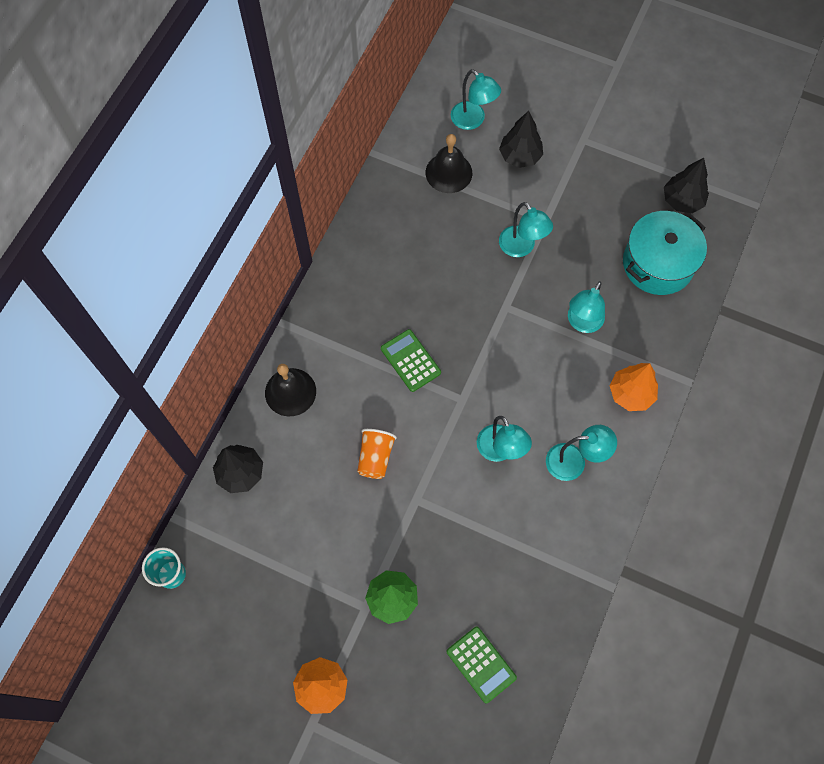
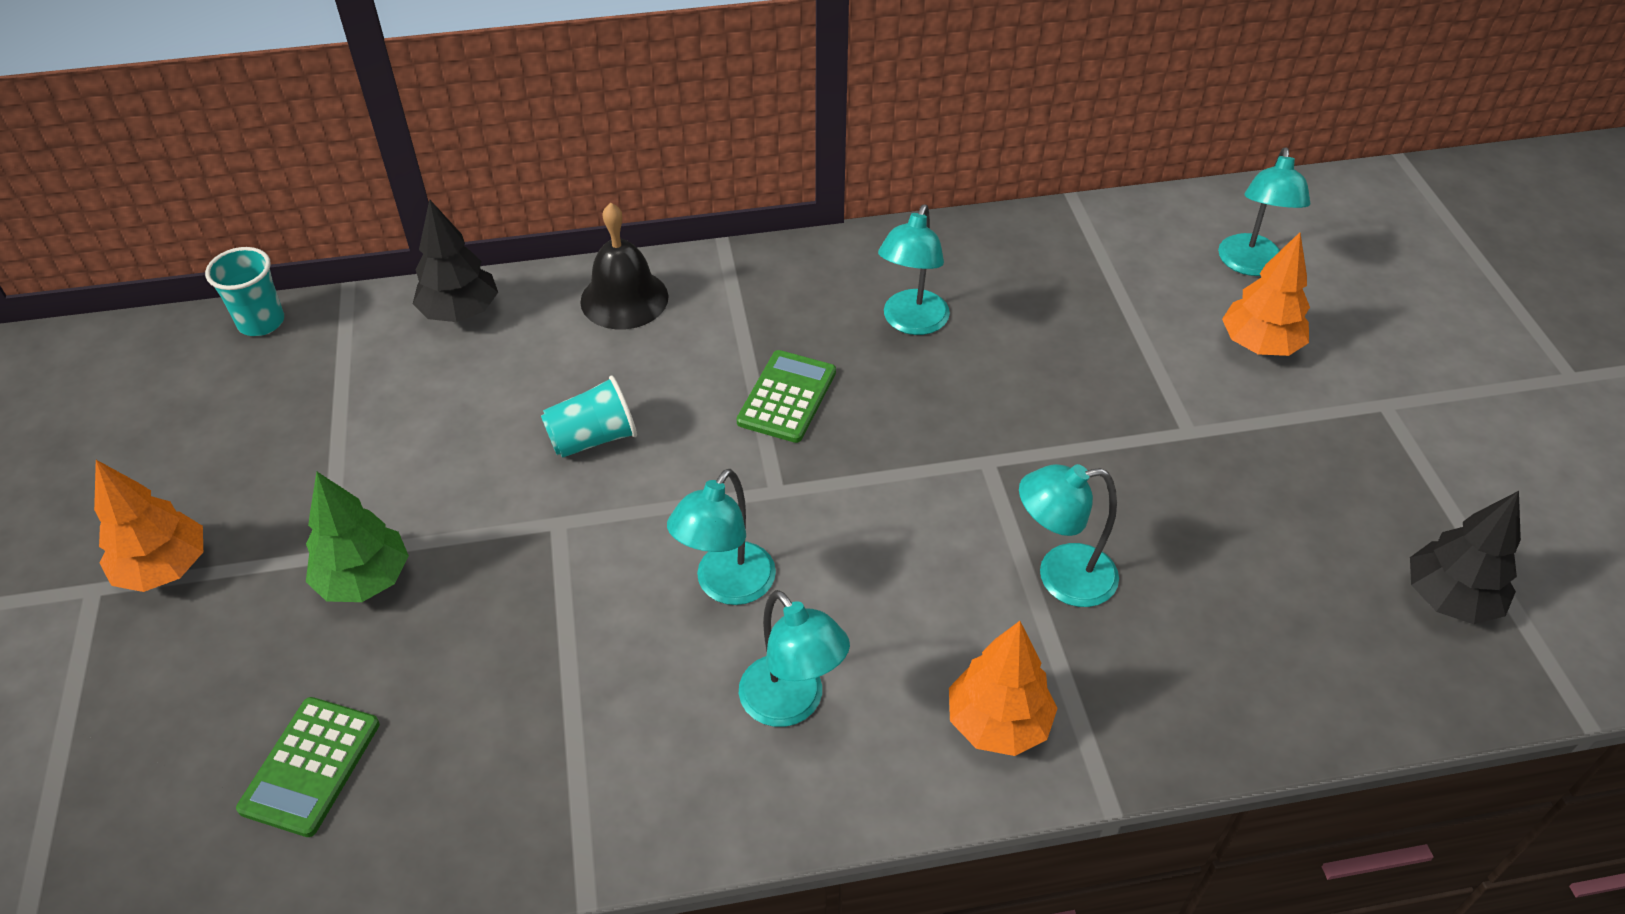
camera: 55 degrees right, 20 degrees down
orange cup [357,429,397,479] -> turquoise cup [541,376,637,458]
black bell [426,134,472,193] -> none
black tree [499,111,543,168] -> orange tree [1222,232,1310,356]
turquoise lamp [499,202,553,257] -> turquoise lamp moved to [878,205,950,335]
turquoise pot [623,211,707,295] -> none

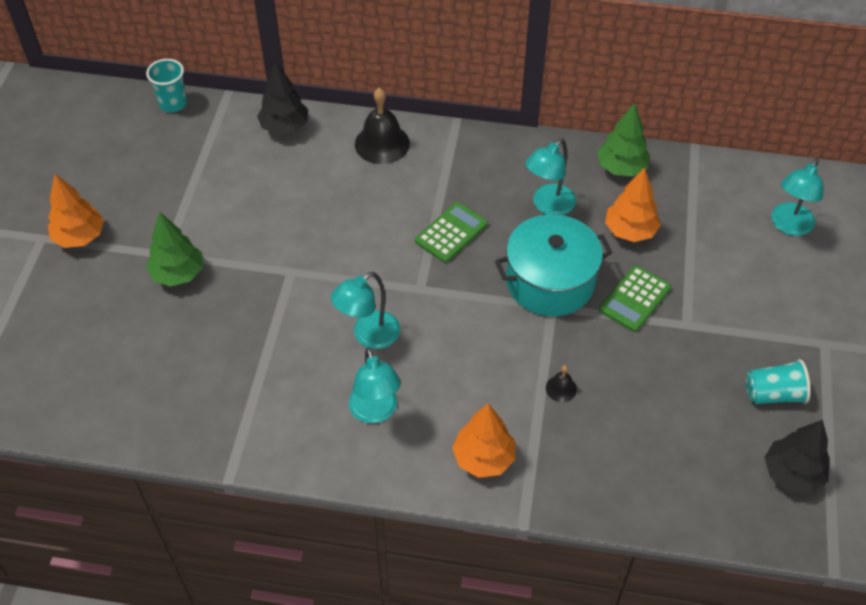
camera: 20 degrees right, 5 degrees up
green calculator [236,697,380,837] -> green calculator moved to [599,265,671,332]
turquoise cup [541,376,637,458] -> turquoise cup moved to [746,359,811,404]
turquoise lamp [1019,464,1119,607] -> black bell [546,365,577,402]
orange tree [1222,232,1310,356] -> orange tree moved to [605,167,661,242]
none -> turquoise pot [495,214,612,316]
none -> green tree [597,103,650,176]

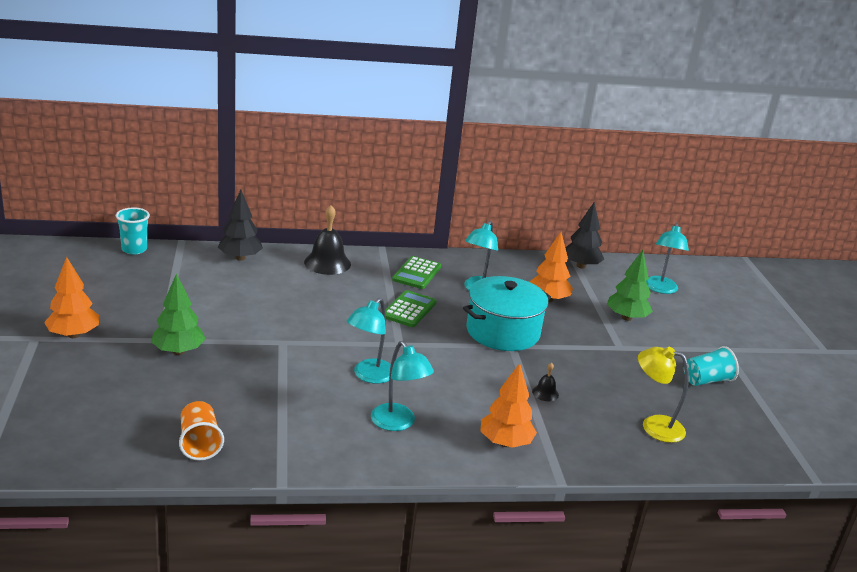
camera: 20 degrees left, 25 degrees down
green tree [597,103,650,176] -> green tree moved to [607,250,653,321]
green calculator [599,265,671,332] -> green calculator moved to [392,256,441,289]
black tree [764,420,830,494] -> black tree moved to [565,202,604,269]
none -> orange cup [179,401,224,461]
none -> yellow lamp [638,347,689,443]

